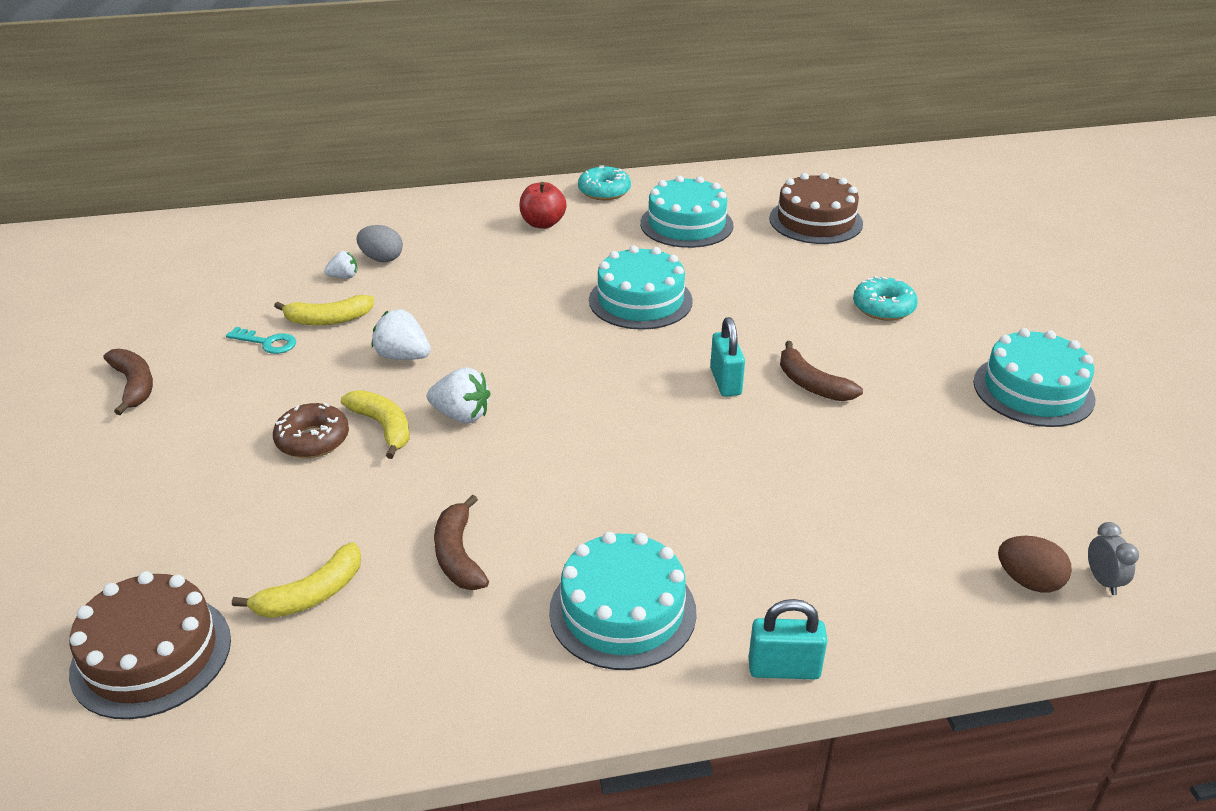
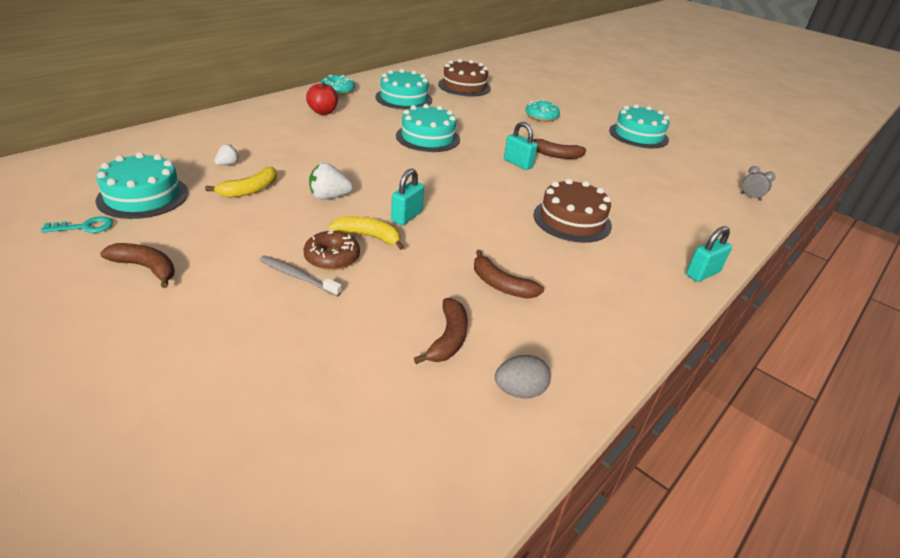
camera: 40 degrees left, 0 degrees up
brown cake [69,571,231,719] -> brown cake moved to [533,179,612,243]
turquoise key [226,327,296,354] -> turquoise key moved to [41,216,113,233]
yellow banana [232,542,361,618] -> brown banana [414,298,468,364]
grey egg [357,225,403,262] -> grey egg moved to [495,355,551,399]
white strawberry [427,368,491,423] -> turquoise padlock [391,168,424,225]
turquoise cake [549,532,696,670] -> turquoise cake moved to [95,152,188,219]
brown egg [998,536,1072,593] -> none
none -> grey toothbrush [260,256,342,297]

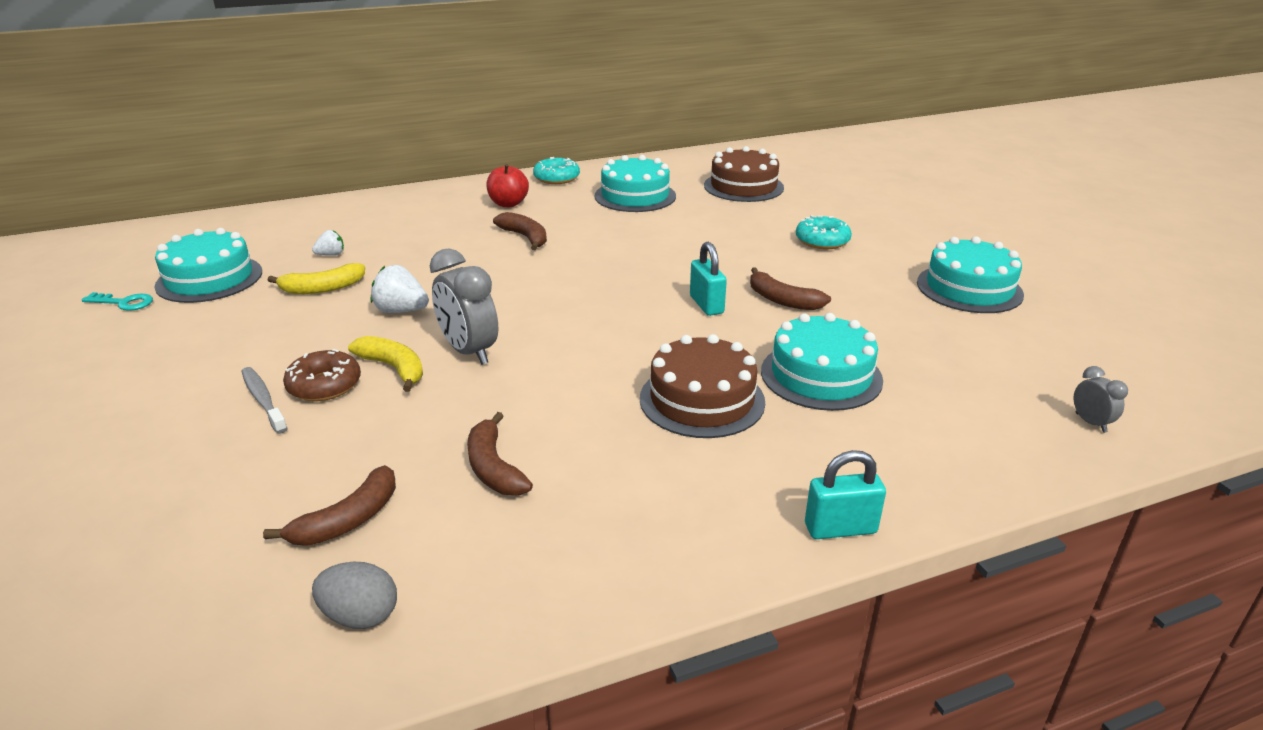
camera: 30 degrees right, 5 degrees down
brown banana [100,243,175,288] -> brown banana moved to [493,212,547,250]
turquoise padlock [391,168,424,225] -> grey clock [430,248,498,365]
turquoise cake [396,104,460,152] -> turquoise cake moved to [761,313,883,411]

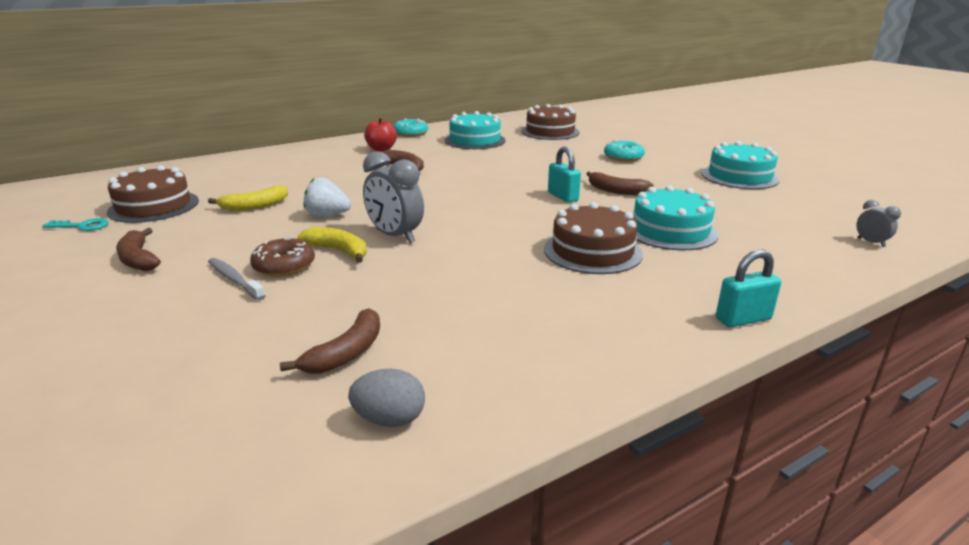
camera: 10 degrees left, 5 degrees down
turquoise cake [154,228,262,303] -> brown cake [107,165,199,223]
white strawberry [312,230,344,256] -> none
brown banana [467,412,533,495] -> brown banana moved to [116,228,161,271]

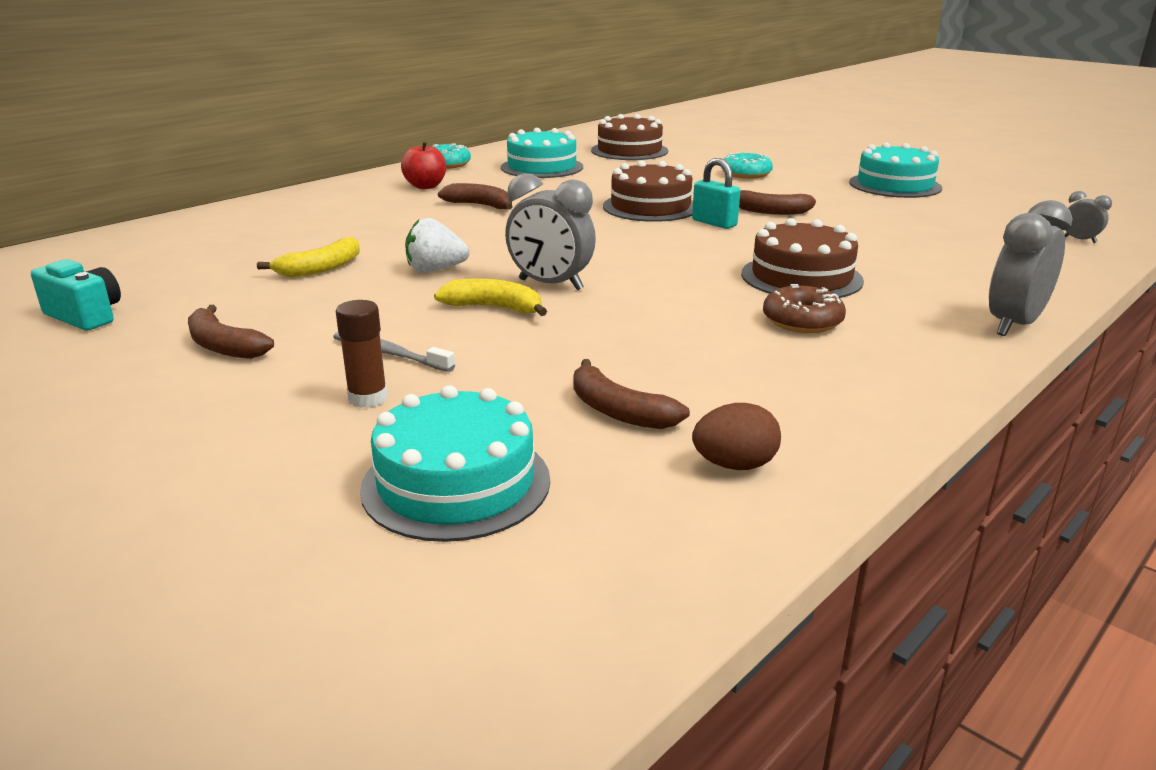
camera: 15 degrees left, 0 degrees up
turquoise key [42,218,109,231] -> turquoise camera [31,259,121,331]
brown cake [107,165,199,223] -> brown cake moved to [603,161,693,222]
brown donut [250,237,315,277] -> brown donut moved to [763,284,846,333]
brown banana [280,308,380,374] -> brown banana turned 120 degrees clockwise [573,359,690,429]
grey egg [348,369,425,427] -> brown egg [692,403,781,470]
turquoise cake [633,185,719,250] -> turquoise cake moved to [360,385,550,542]
turquoise padlock [716,249,781,327] -> grey clock [989,200,1073,336]
none -> brown glue stick [335,300,388,408]

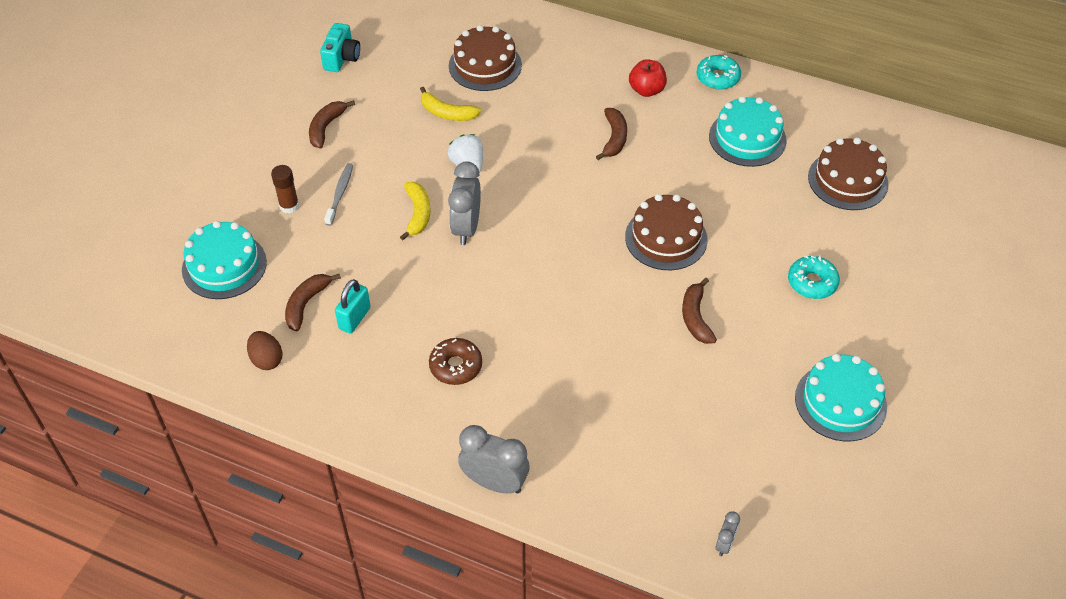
camera: 70 degrees right, 25 degrees up
turquoise padlock [692,158,740,229] -> turquoise padlock moved to [335,279,370,334]
brown cake [741,218,864,298] -> brown cake moved to [449,25,522,91]

